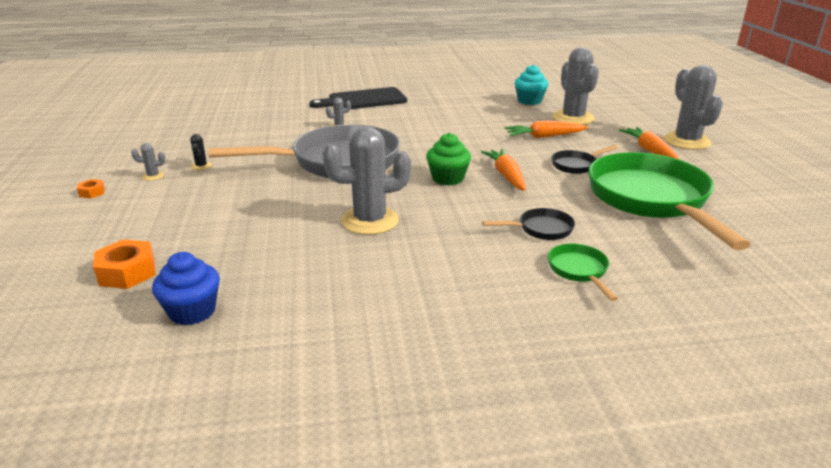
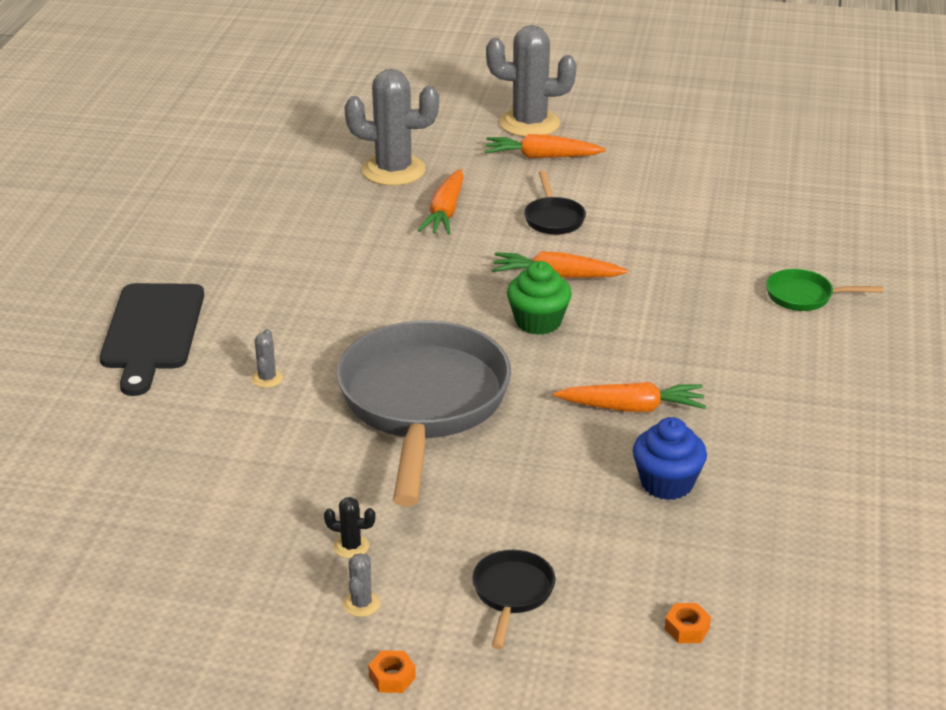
camera: 70 degrees left, 5 degrees up
orange nut [93,240,156,289] -> orange nut [665,603,711,643], size x0.53
blue cupcake [152,252,220,325] -> blue cupcake moved to [633,417,707,500]
grey cactus [323,127,411,235] -> orange carrot [553,382,706,412]
black pan [482,208,575,240] -> black pan moved to [472,550,555,649]
turquoise cupcake [515,65,549,105] -> none
green pan [588,152,751,250] -> none

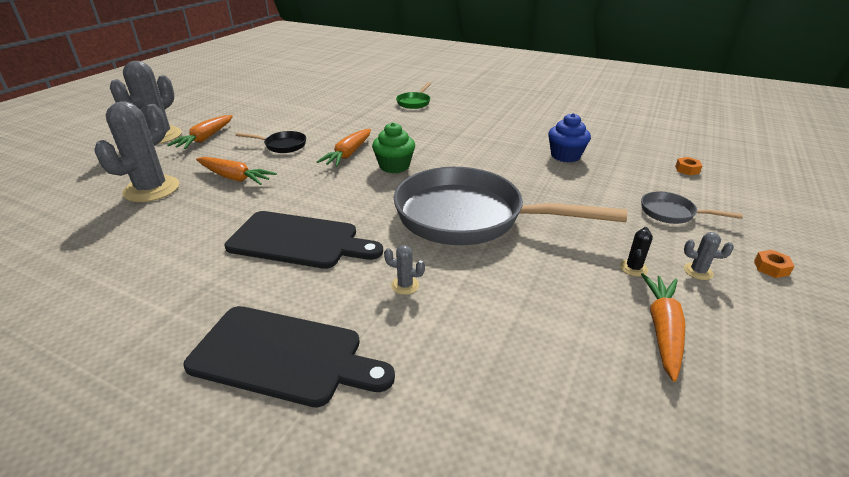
camera: 75 degrees left, 0 degrees up
black pan [472,550,555,649] -> grey pan [641,192,743,224]
orange carrot [553,382,706,412] -> orange carrot moved to [641,273,685,382]
none -> black cutting board [225,211,383,269]

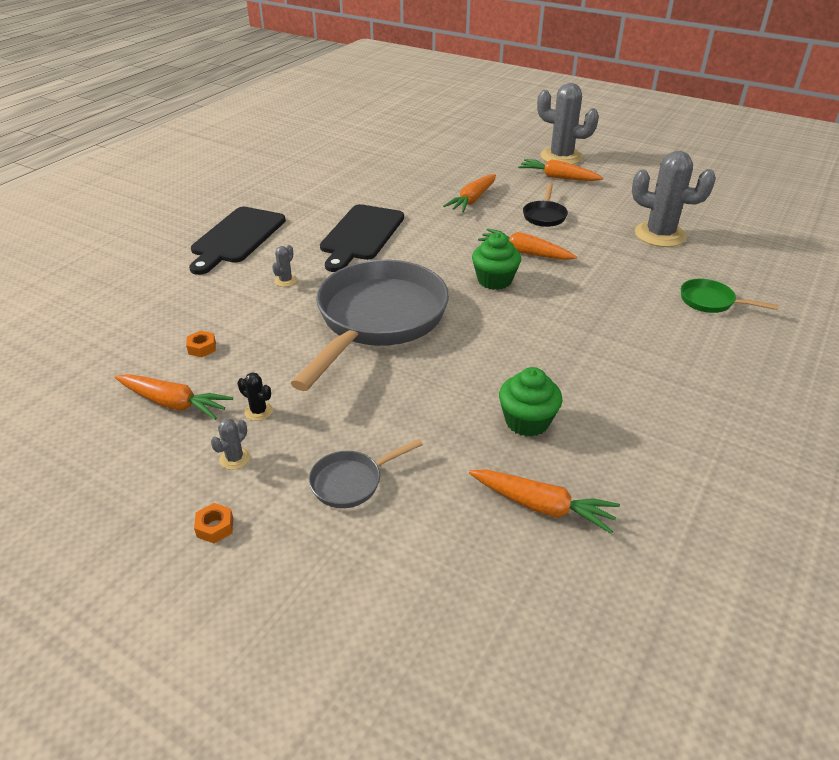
camera: 95 degrees right, 5 degrees up
grey cactus [94,101,179,202] -> grey cactus moved to [632,151,716,247]
blue cupcake [548,113,591,162] -> green cupcake [499,367,562,437]
grey pan [641,192,743,224] -> grey pan turned 150 degrees counterclockwise [309,439,423,508]
orange nut [675,157,702,175] -> orange nut moved to [186,330,216,357]
none -> orange carrot [469,469,620,534]

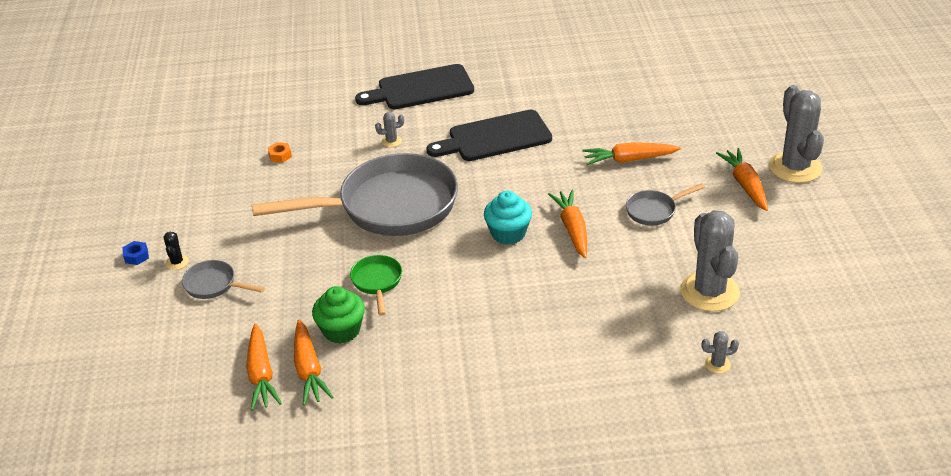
camera: 55 degrees right, 0 degrees up
orange carrot [115,374,233,420] -> orange carrot moved to [294,320,333,406]
orange nut [194,503,233,543] -> blue nut [122,241,149,265]
grey cactus [211,419,250,470] -> grey cactus moved to [702,331,739,374]
black cactus [237,373,273,421] -> black cactus moved to [164,232,189,270]
green cupcake [472,233,521,290] -> turquoise cupcake [484,191,532,245]
black pan [523,183,568,227] -> grey pan [626,183,705,226]
green pan [681,279,779,313] -> green pan moved to [350,255,402,316]

